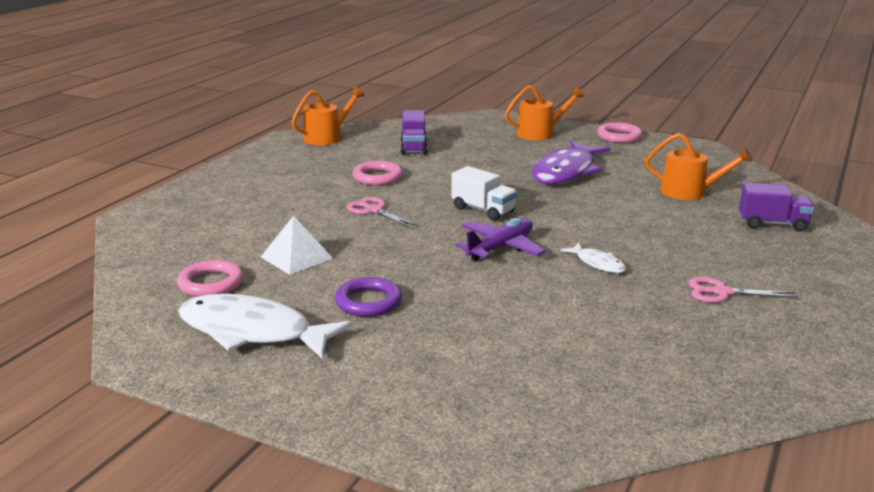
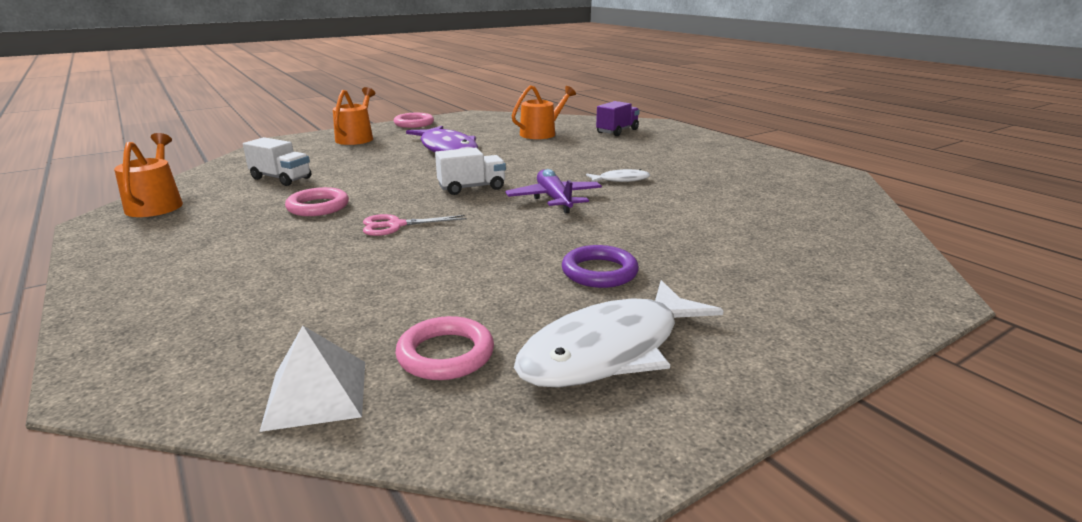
camera: 60 degrees left, 0 degrees up
white pyramid [261,216,333,275] -> white pyramid moved to [260,326,365,432]
purple truck [400,110,428,155] -> white truck [243,137,311,186]
pink scissors [688,277,798,303] -> none

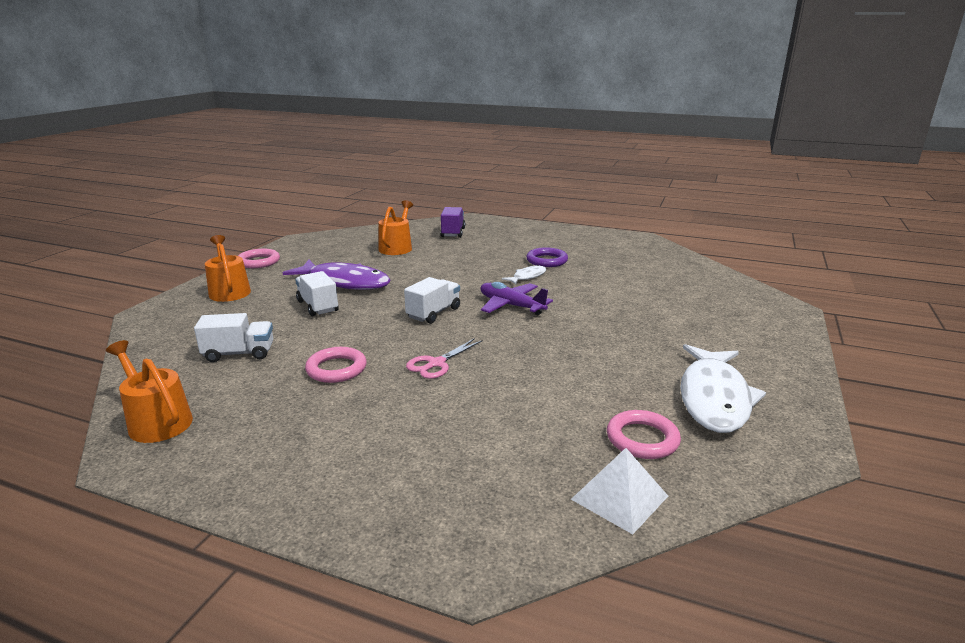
camera: 35 degrees left, 0 degrees up
purple ring [562,245,639,288] -> purple ring moved to [526,247,568,267]
none -> white truck [295,271,339,316]

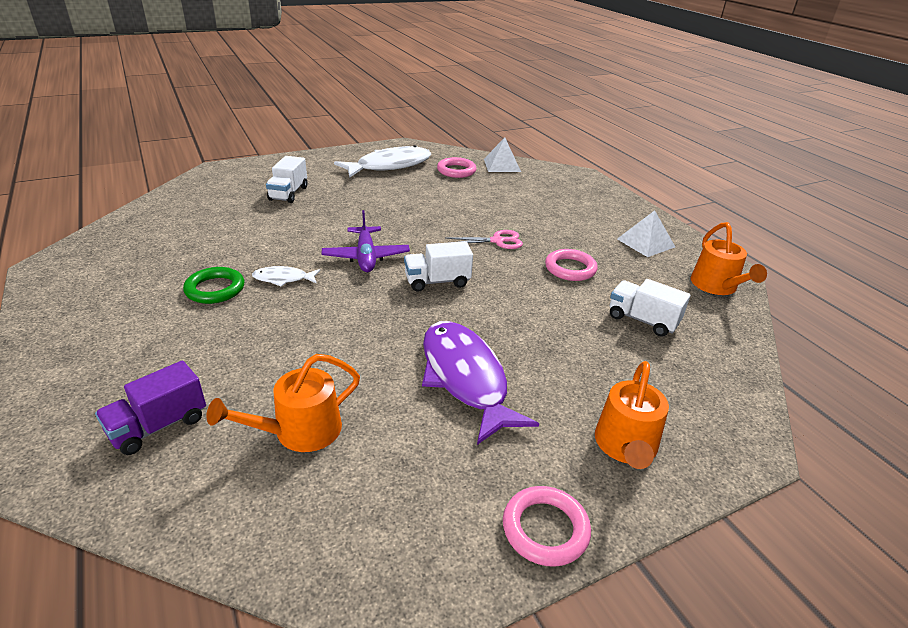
camera: 140 degrees left, 10 degrees up
white truck [295,271,339,316] -> white truck moved to [266,156,307,203]
purple ring [526,247,568,267] -> green ring [183,267,244,304]
none -> white pyramid [617,210,675,257]

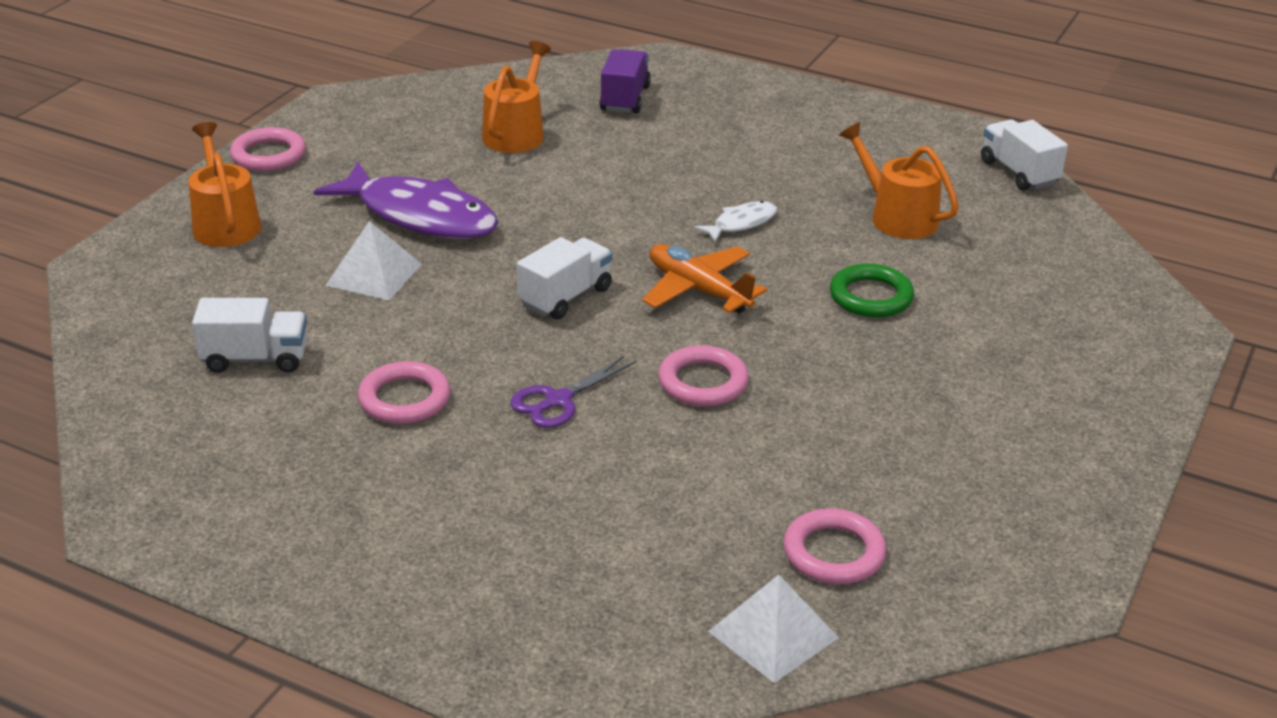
camera: 145 degrees right, 0 degrees up
green ring [183,267,244,304] -> green ring moved to [830,263,914,318]
white truck [266,156,307,203] -> white truck moved to [981,119,1068,191]
purple plane [322,210,410,272] -> orange plane [642,244,767,313]
white fish [334,145,431,178] -> none
pink scissors [445,230,523,249] -> purple scissors [510,355,636,428]
white pyramid [617,210,675,257] -> white pyramid moved to [325,221,422,301]
orange watering can [691,222,767,295] -> orange watering can moved to [839,122,959,239]
none -> pink ring [658,345,749,407]

